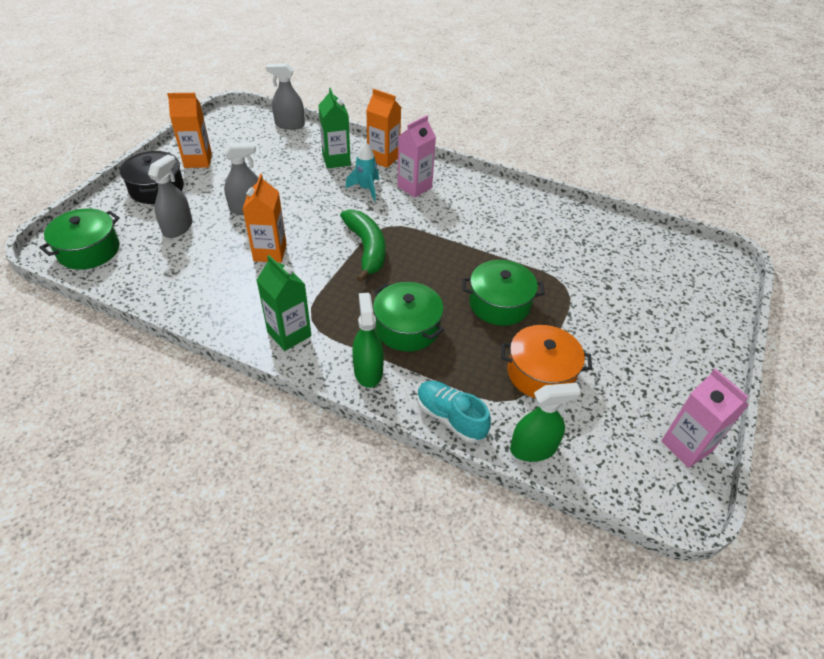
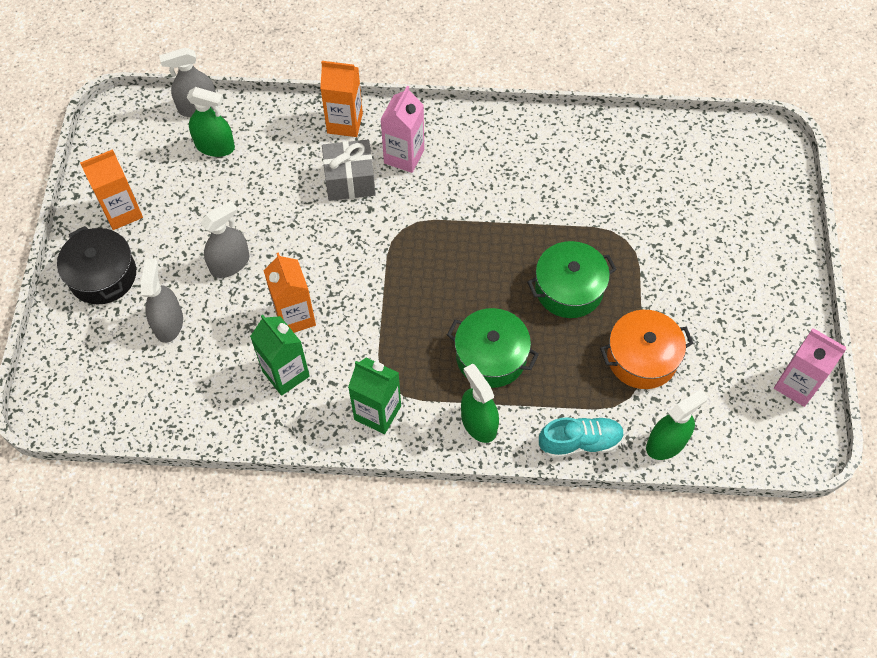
camera: 20 degrees left, 15 degrees up
green pot [39,208,120,270] -> none
green carton [318,88,351,169] -> green carton moved to [250,315,309,396]
green banana [340,209,385,282] -> none
turquoise rocket [345,142,379,201] -> grey gift [322,140,376,201]
turquoise shoe [417,381,491,443] -> turquoise shoe turned 150 degrees clockwise [539,417,624,458]
none -> green spray bottle [187,87,235,157]

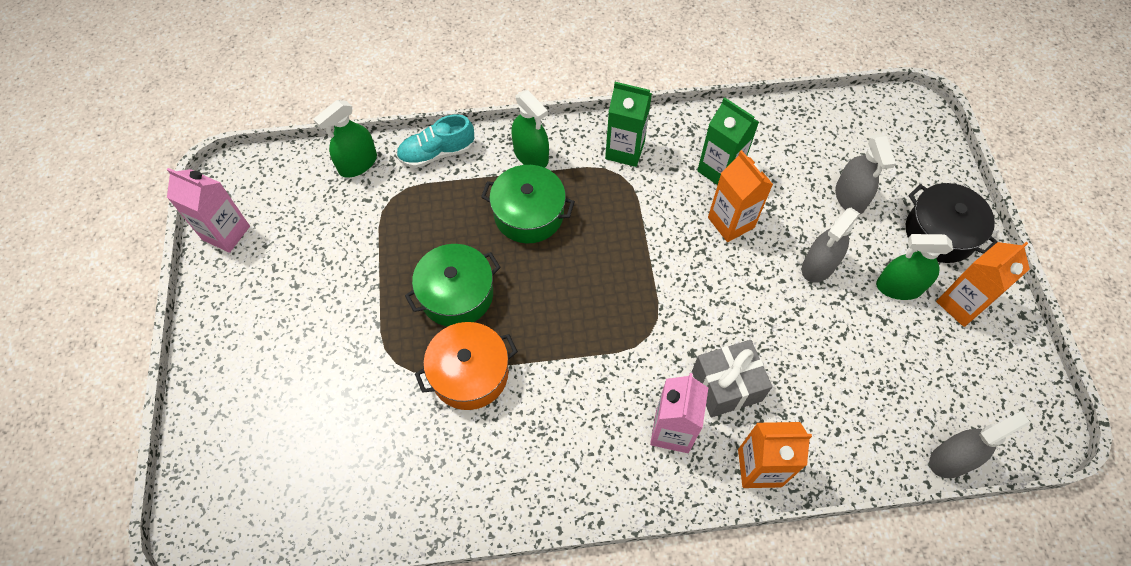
camera: 170 degrees right, 0 degrees up
green spray bottle [187,87,235,157] -> green spray bottle moved to [876,234,953,300]
orange pot [600,310,694,389] -> orange pot moved to [415,322,518,410]

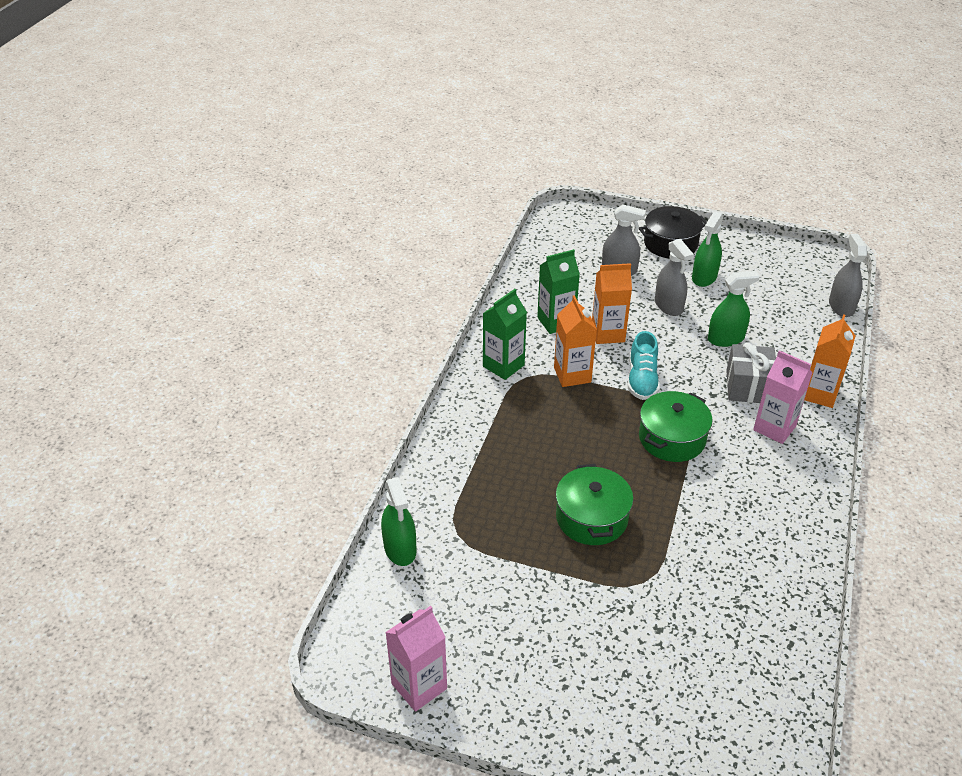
camera: 65 degrees left, 20 degrees down
turquoise shoe [396,114,474,168] -> turquoise shoe moved to [628,331,660,400]
orange pot [415,322,518,410] -> none
green pot [481,165,575,243] -> green pot moved to [639,391,713,462]
green spray bottle [511,90,549,168] -> green spray bottle moved to [708,271,760,347]
orange carton [936,242,1030,327] -> orange carton moved to [554,295,597,387]

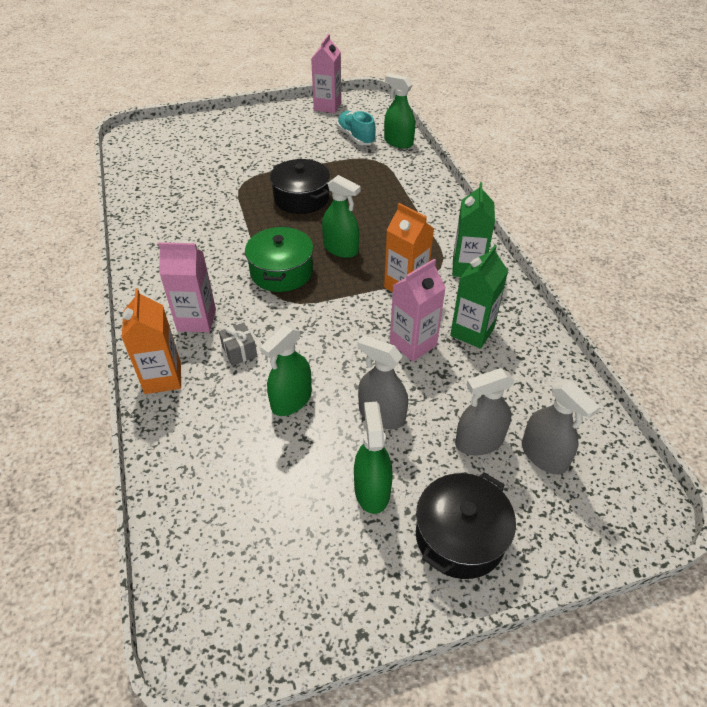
camera: 145 degrees right, 5 degrees up
green pot [556,464,633,545] -> black pot [270,159,330,214]
orange carton [592,263,632,344] -> pink carton [390,259,446,361]
turquoise shoe [628,331,660,400] -> turquoise shoe moved to [337,111,376,145]
grey gift [726,343,776,403] -> grey gift [219,322,257,366], size x0.58
grey spray bottle [829,234,867,317] -> grey spray bottle moved to [522,380,600,475]
none -> green spray bottle [322,175,361,258]

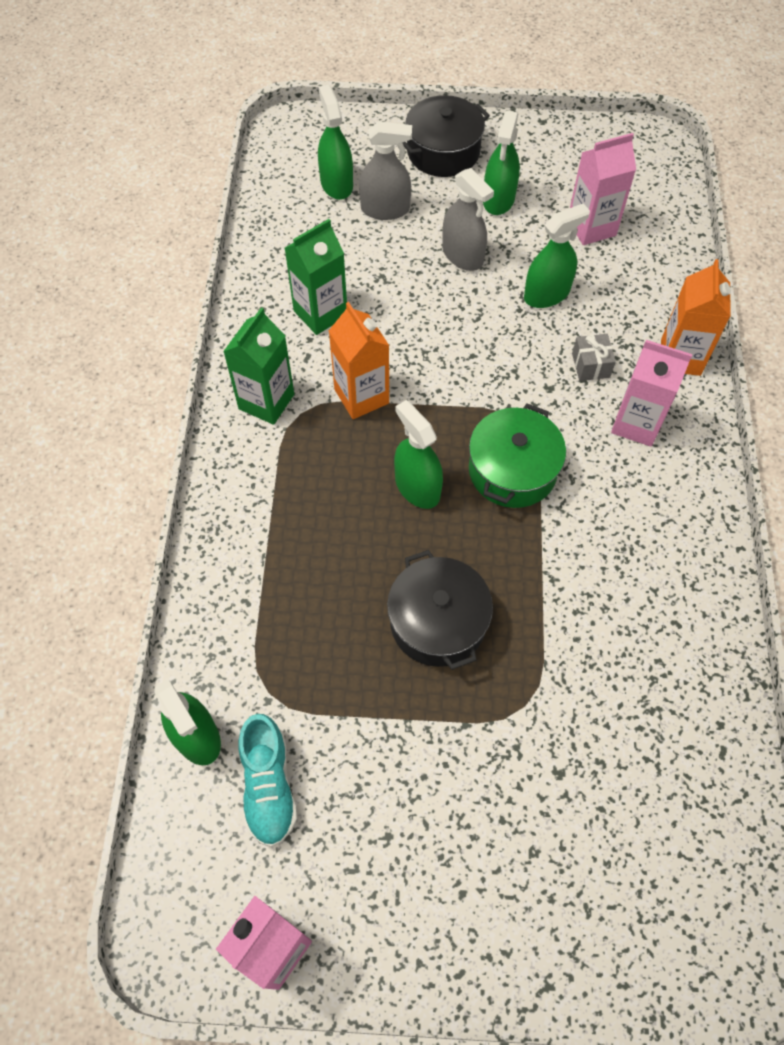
camera: 160 degrees left, 15 degrees up
pink carton [390,259,446,361] -> pink carton moved to [570,133,636,245]
grey spray bottle [522,380,600,475] -> green spray bottle [318,85,353,200]

